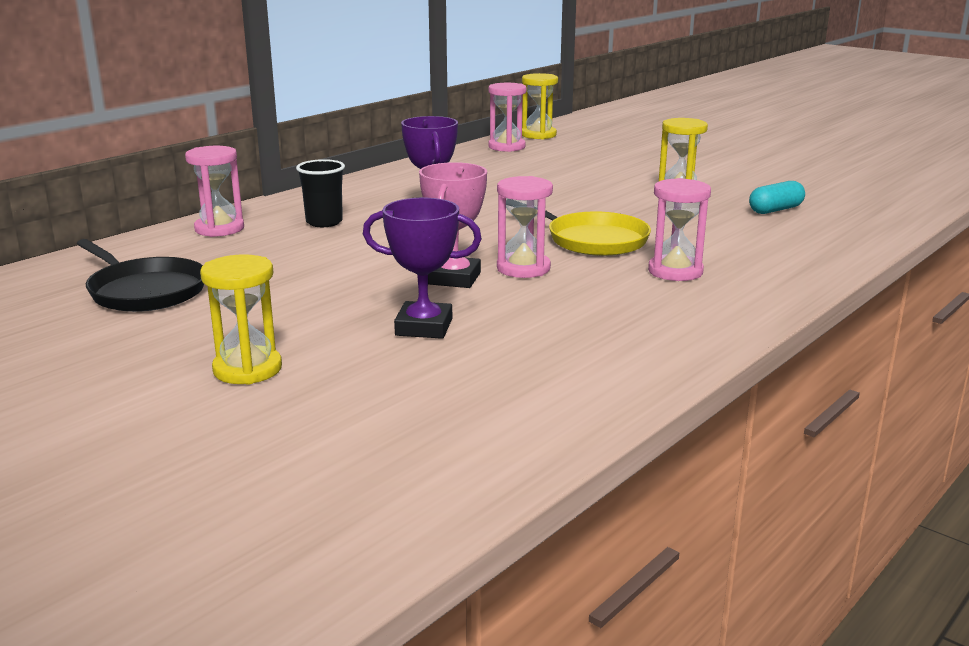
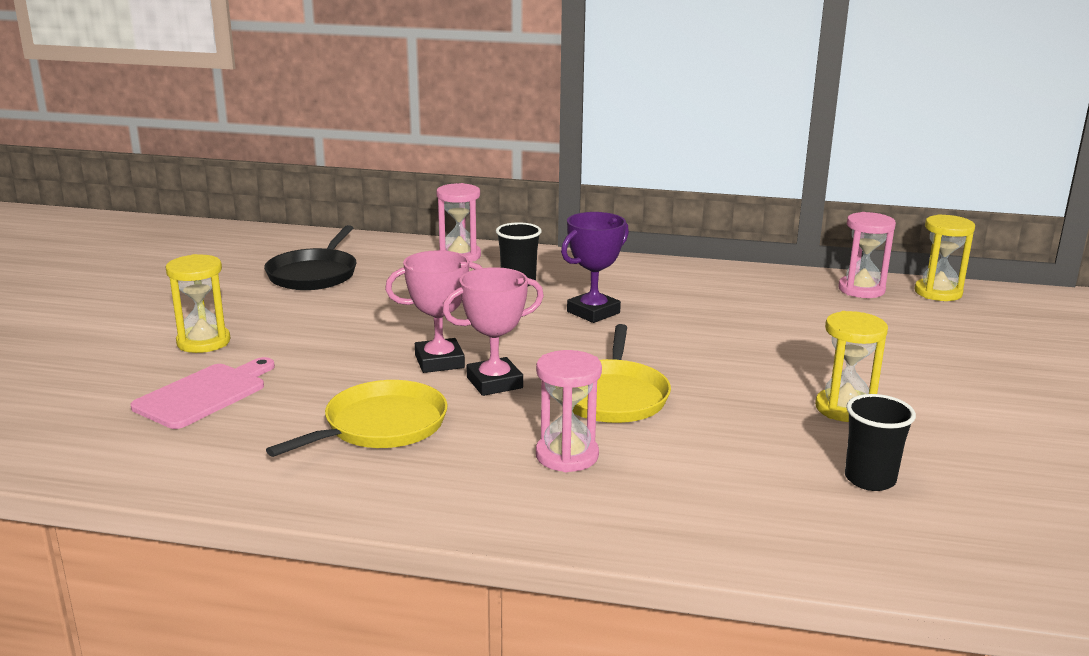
camera: 60 degrees right, 0 degrees up
purple trophy [363,198,482,339] -> none
pink hourglass [497,176,553,278] -> pink trophy [442,267,544,396]
turquoise capsule [749,181,805,214] -> black cup [845,394,916,491]
none -> pink cutting board [131,357,275,429]
none -> yellow pan [266,380,448,457]

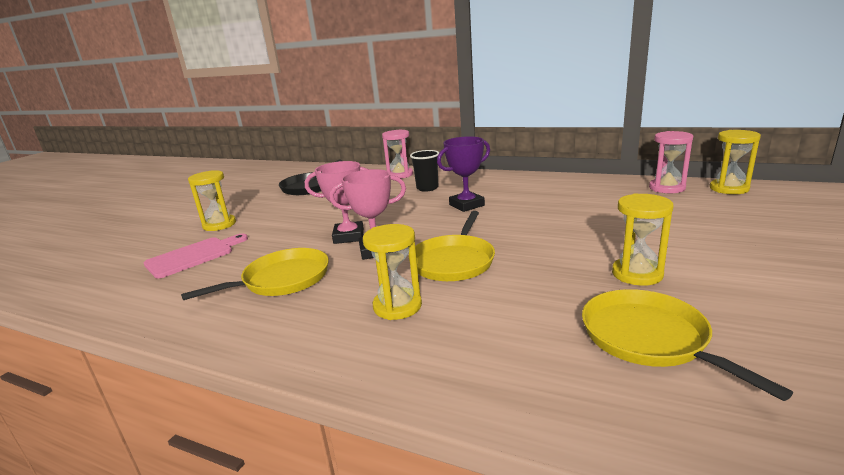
camera: 15 degrees right, 0 degrees up
pink hourglass [536,350,602,472] -> yellow hourglass [363,224,422,320]
black cup [845,394,916,491] -> yellow pan [582,289,793,401]

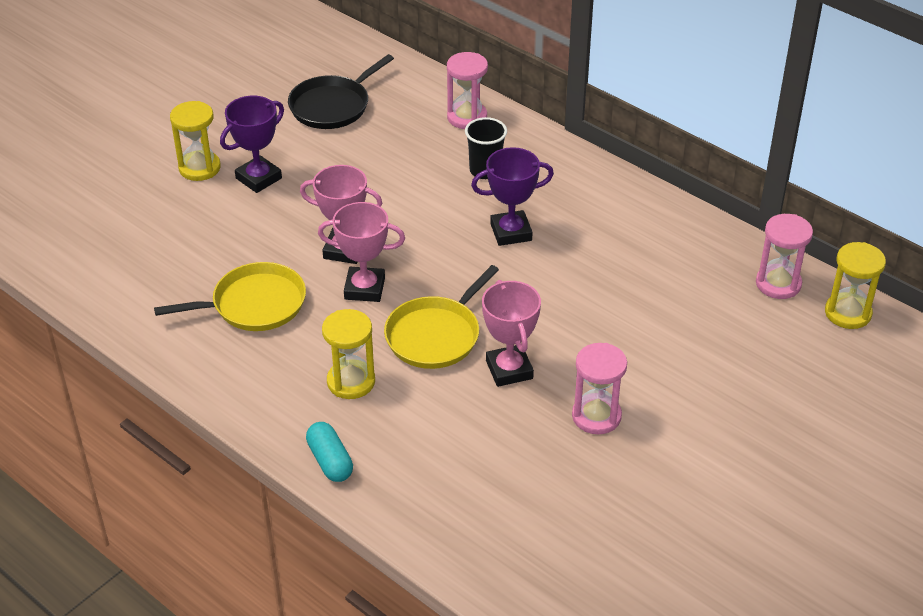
camera: 15 degrees right, 20 degrees up
pink cutting board [144,234,248,278] -> none
yellow pan [582,289,793,401] -> none
yellow hourglass [612,193,673,286] -> pink hourglass [572,343,627,434]
none -> purple trophy [220,96,284,193]
none -> turquoise capsule [306,422,353,482]
none -> pink trophy [482,280,541,387]

